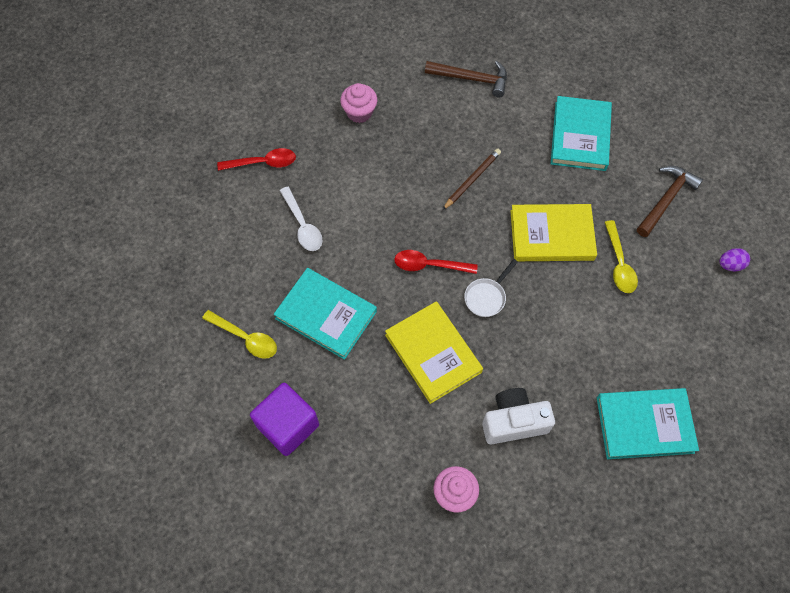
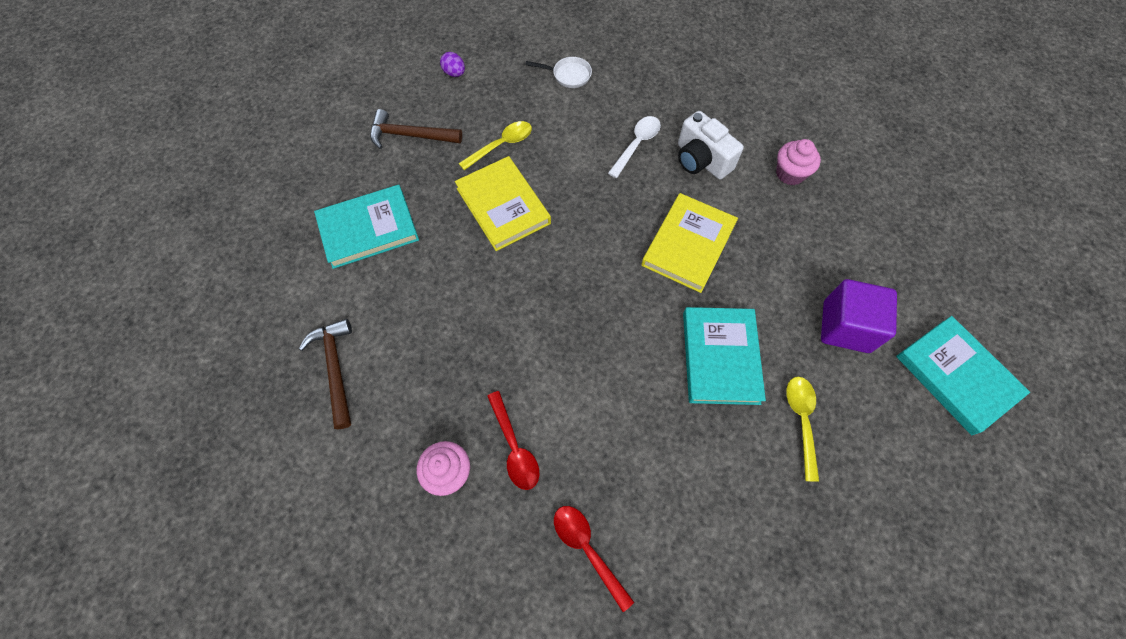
camera: 120 degrees left, 0 degrees up
white spoon [280,187,322,251] -> white spoon moved to [608,116,661,178]
red spoon [394,250,478,274] -> red spoon moved to [487,391,539,490]
brown pencil [442,149,501,210] -> none
white pan [464,259,518,317] -> white pan moved to [525,57,592,88]
turquoise book [597,388,699,459] -> turquoise book moved to [896,316,1030,435]

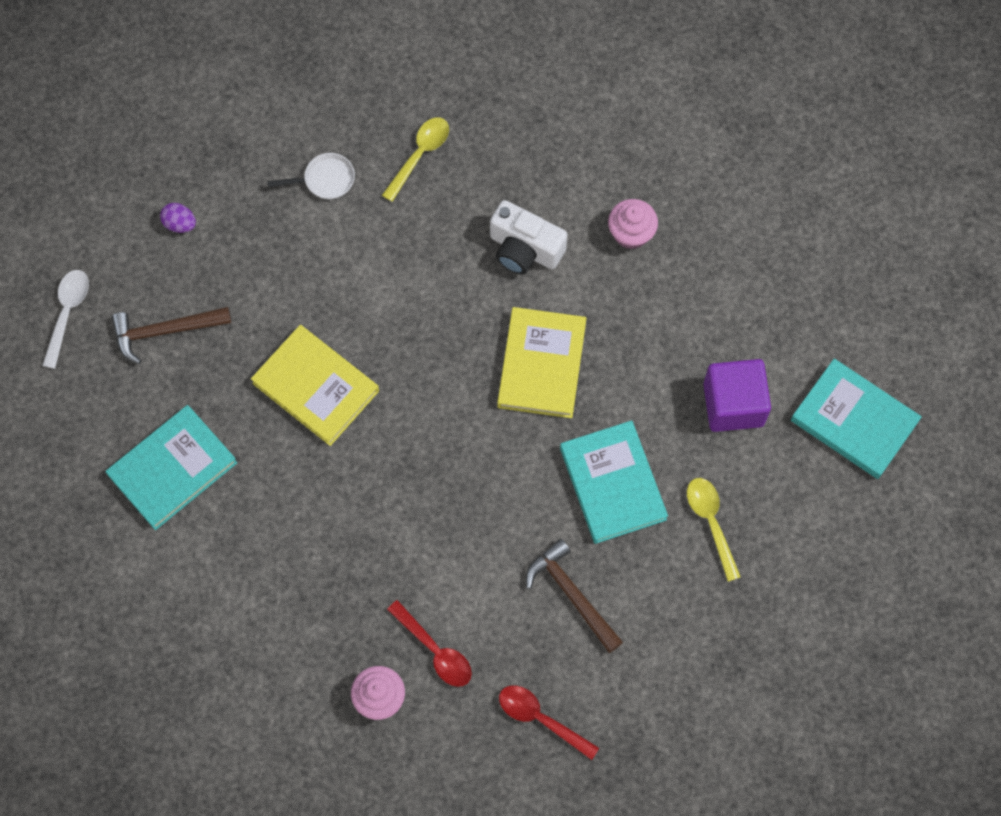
camera: 20 degrees left, 5 degrees up
brown hammer [299,319,352,429] -> brown hammer moved to [526,538,623,653]
yellow spoon [458,121,532,170] -> yellow spoon moved to [382,117,449,202]
white spoon [608,116,661,178] -> white spoon moved to [42,270,89,369]

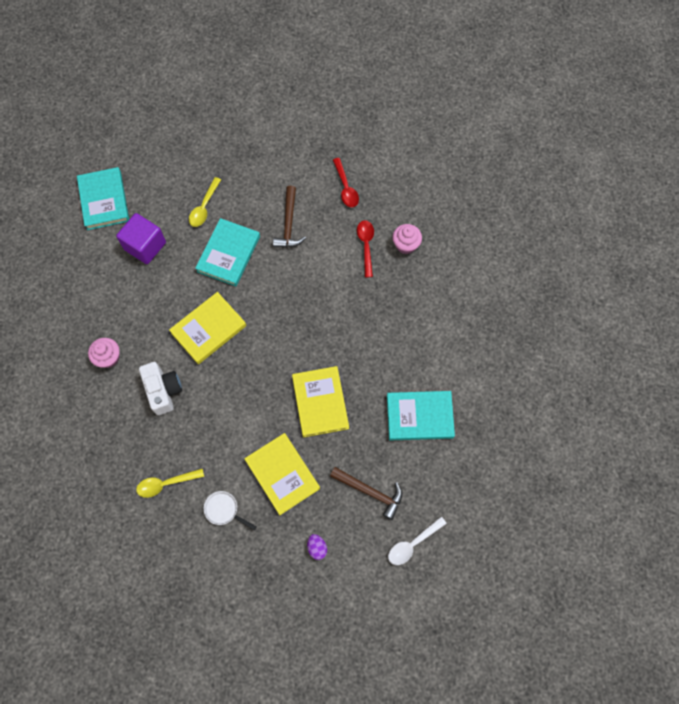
camera: 140 degrees left, 0 degrees up
none -> yellow book [244,433,320,515]

